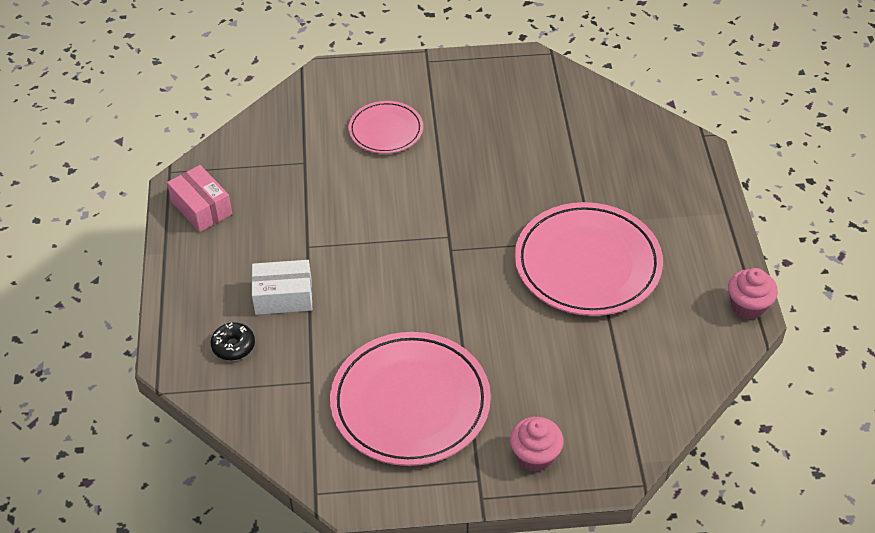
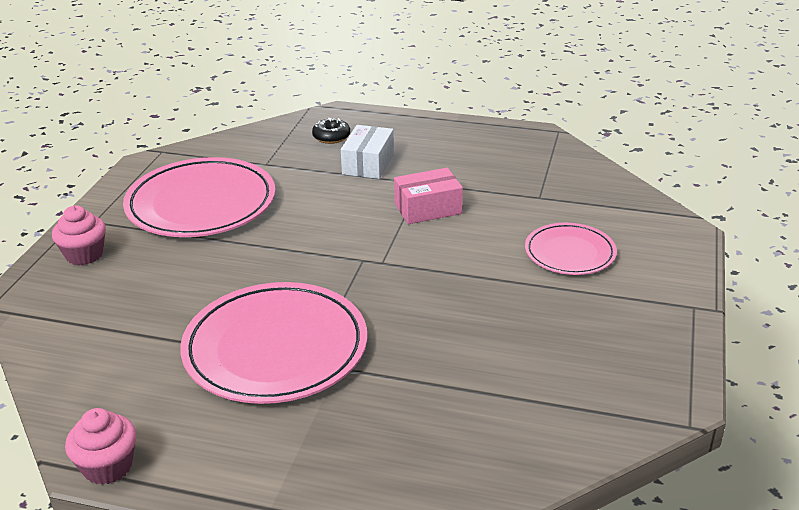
camera: 110 degrees right, 15 degrees down
pink box [167,165,232,232] -> pink box moved to [394,168,463,224]

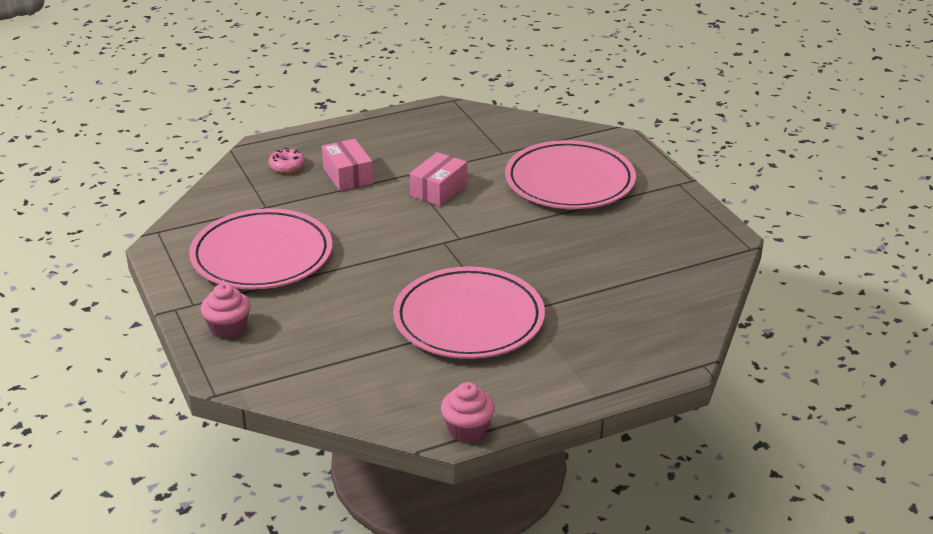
camera: 40 degrees left, 0 degrees up
black donut [312,118,350,144] -> pink donut [268,148,305,174]
white box [341,125,394,179] -> pink box [322,139,373,191]
pink plate [525,223,617,275] -> pink plate [505,140,636,209], size x1.80

